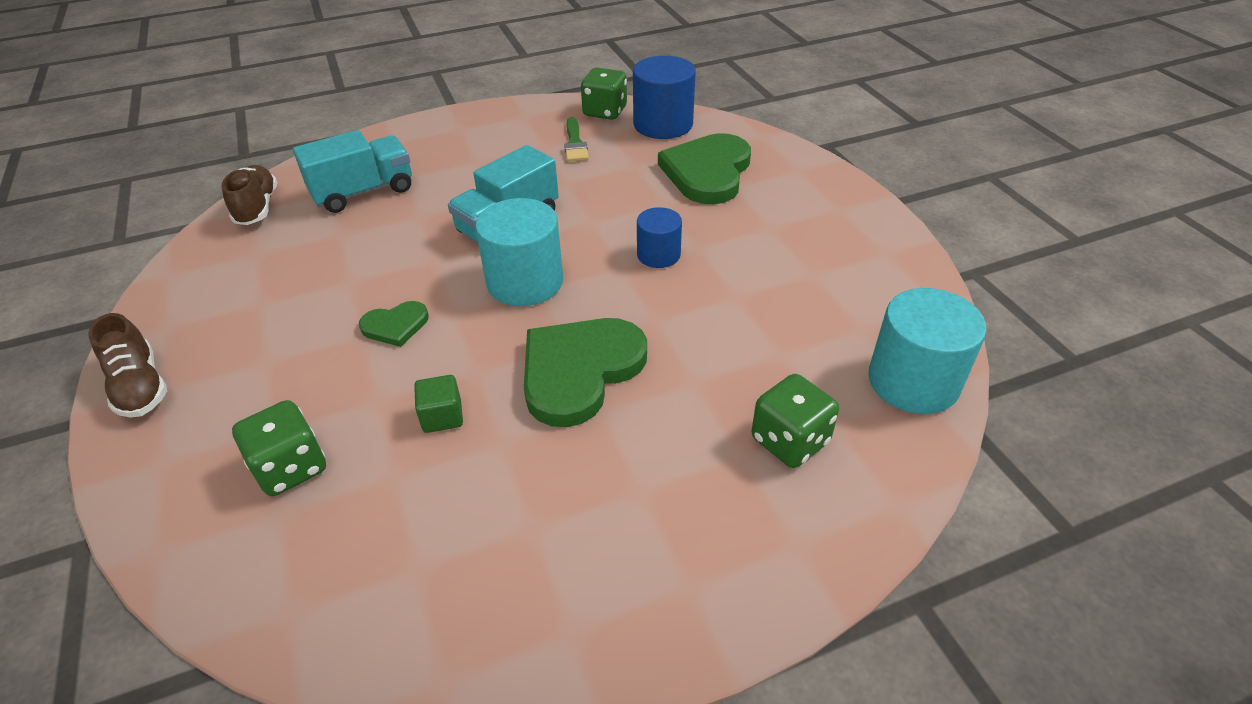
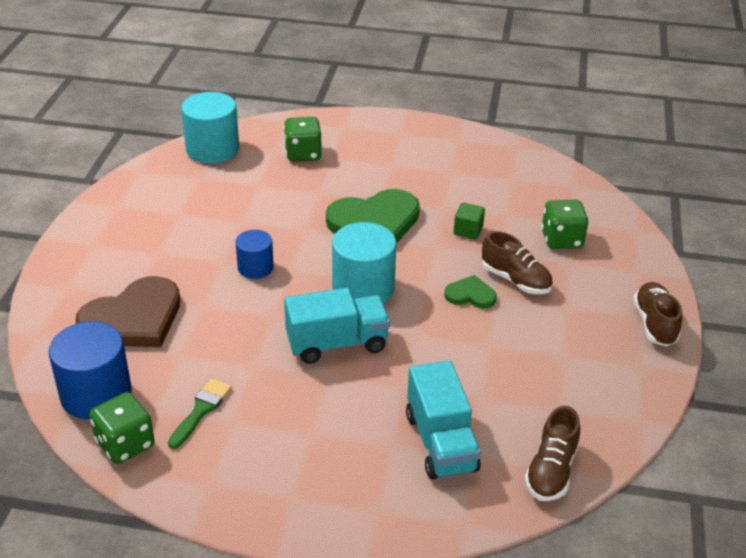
camera: 150 degrees left, 5 degrees down
turquoise truck [293,130,412,213] -> turquoise truck turned 105 degrees counterclockwise [406,360,481,480]
green heart [658,133,751,204] -> brown heart [75,276,180,347]
none -> brown shoe [482,231,553,294]

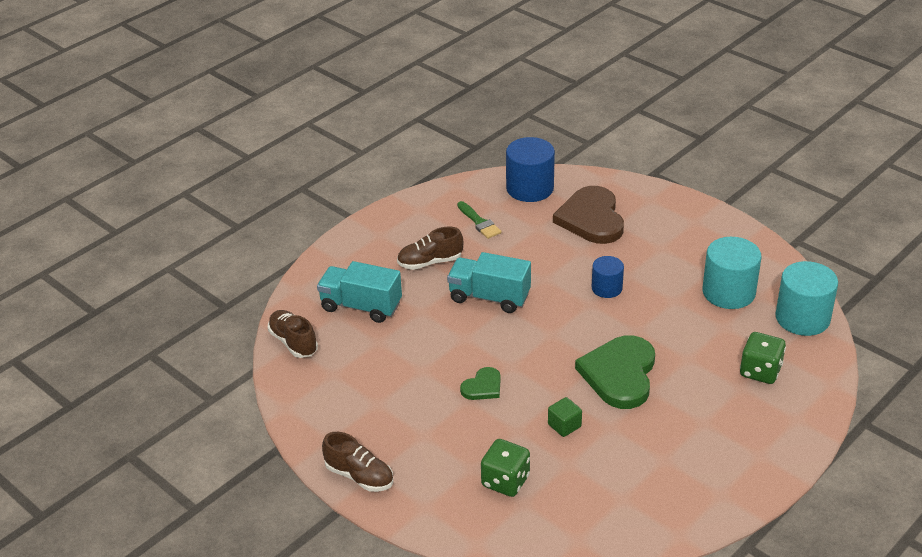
camera: 125 degrees right, 0 degrees up
green dice [90,392,155,464] -> none
turquoise truck [284,288,390,364] -> turquoise truck turned 90 degrees clockwise [447,252,531,313]
turquoise cylinder [332,222,396,303] -> turquoise cylinder moved to [702,237,762,309]
brown shoe [482,231,553,294] -> brown shoe moved to [397,227,463,270]

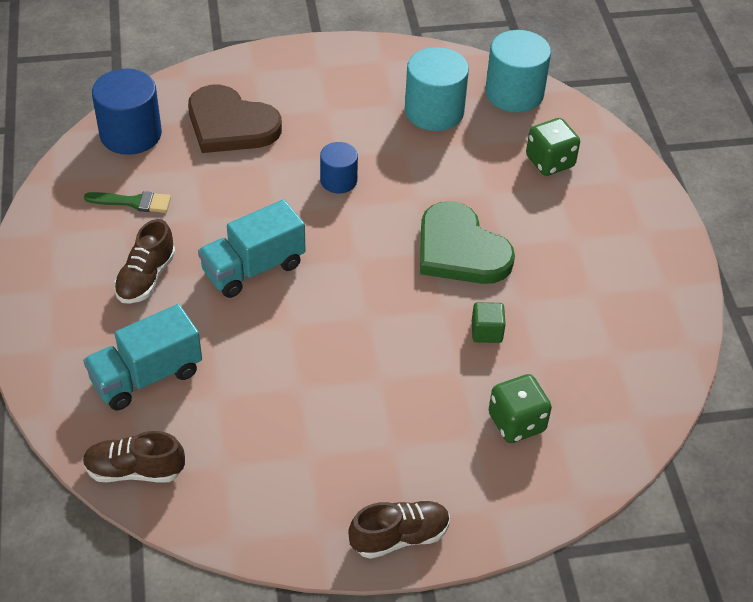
camera: 55 degrees left, 10 degrees up
green heart [460,367,501,400] -> none

